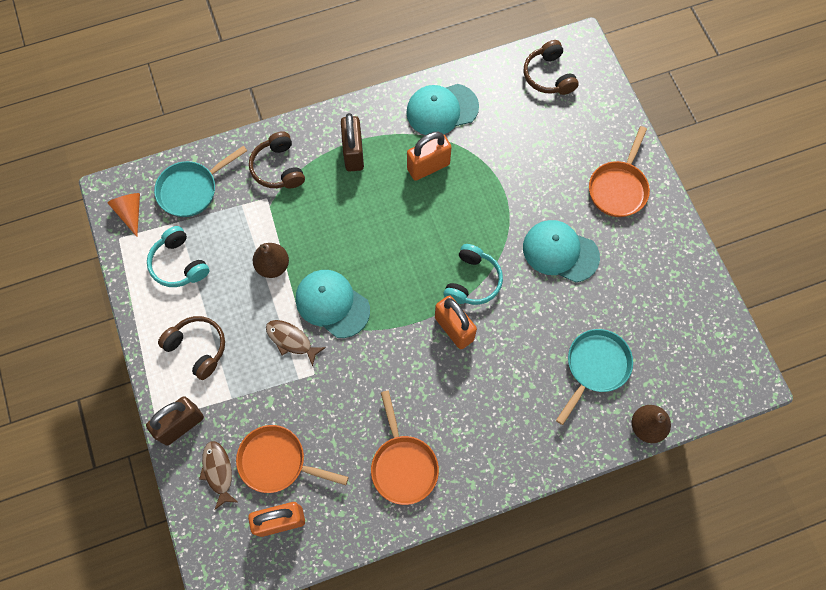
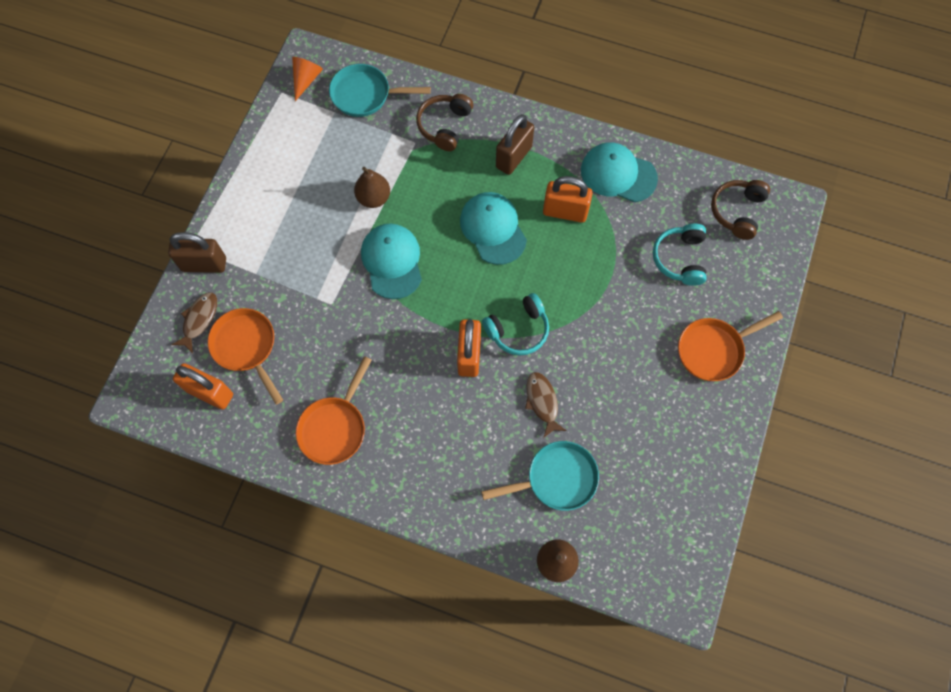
camera: 40 degrees right, 0 degrees up
turquoise headphones [147,226,210,287] -> turquoise headphones moved to [653,224,707,286]
brown headphones [158,316,225,380] -> none
brown fish [266,320,326,367] -> brown fish moved to [525,372,567,438]
turquoise cap [523,220,600,283] -> turquoise cap moved to [460,192,527,265]

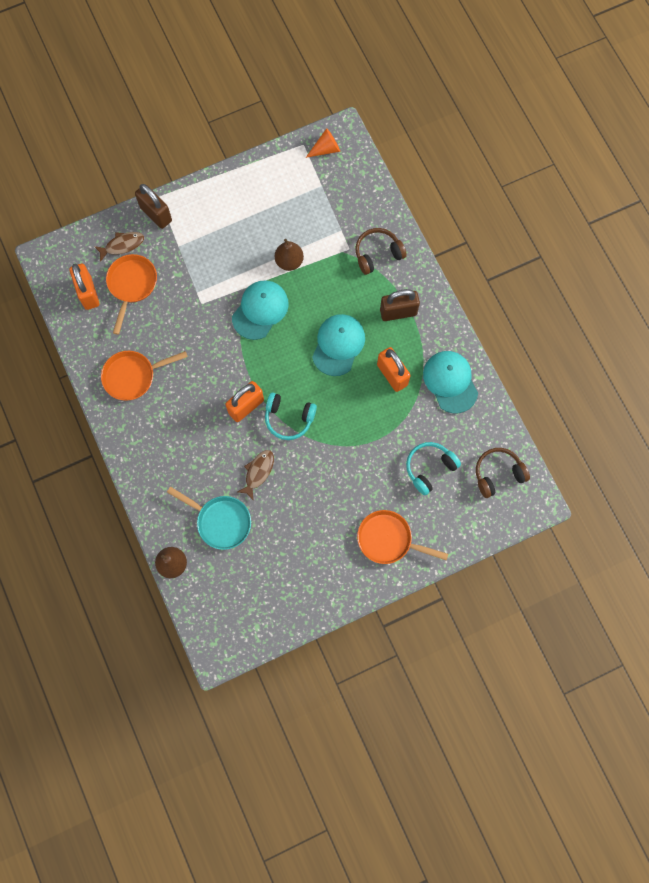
camera: 45 degrees right, 5 degrees up
turquoise pan [329,64,431,117] -> none

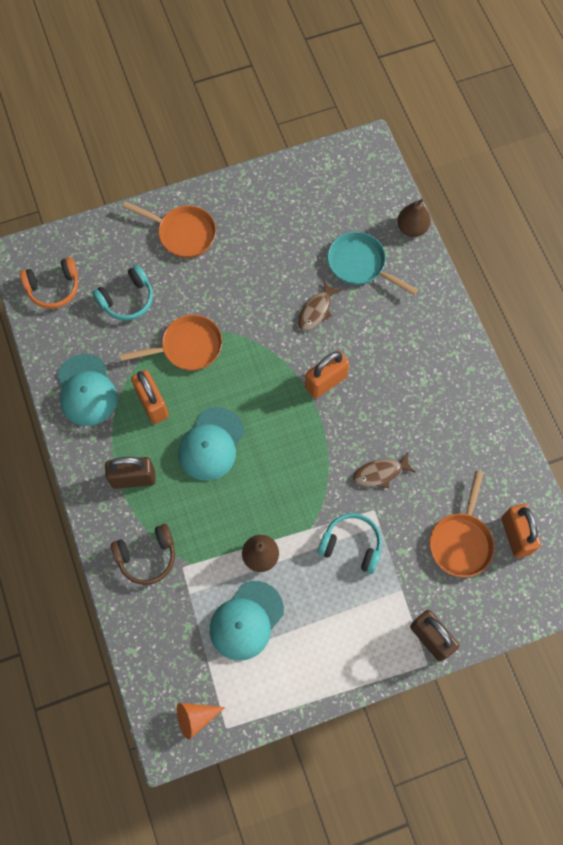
camera: 175 degrees left, 5 degrees down
brown fish [94,232,144,262] -> brown fish moved to [353,453,416,488]
orange pan [101,351,188,401] -> orange pan moved to [120,315,222,371]
turquoise cap [232,280,289,340] -> turquoise cap moved to [210,581,284,661]
turquoise headphones [265,393,317,440] -> turquoise headphones moved to [318,513,382,574]
brown headphones [476,448,530,498] -> orange headphones [20,257,78,309]

